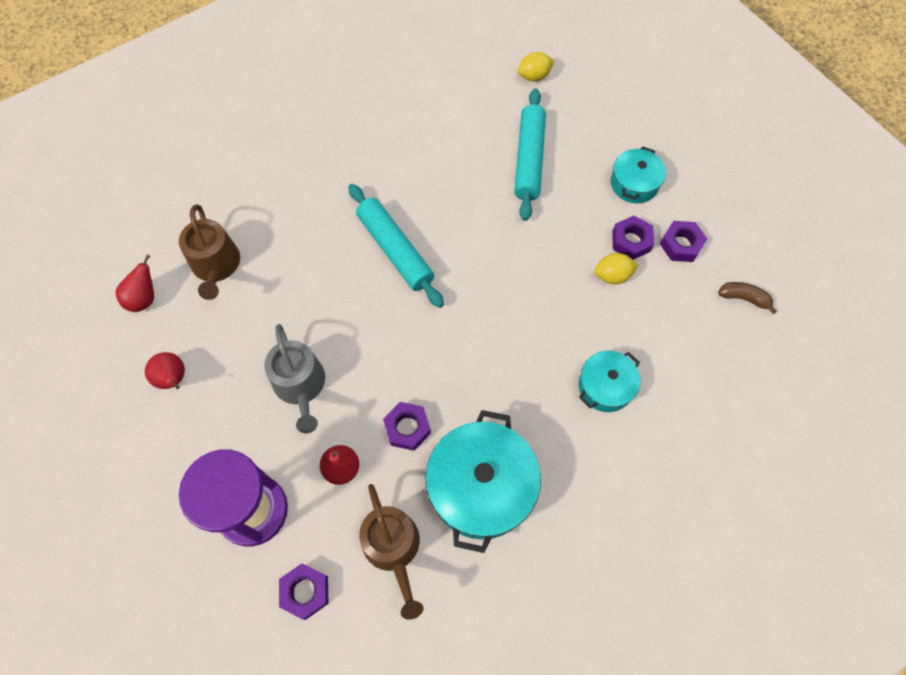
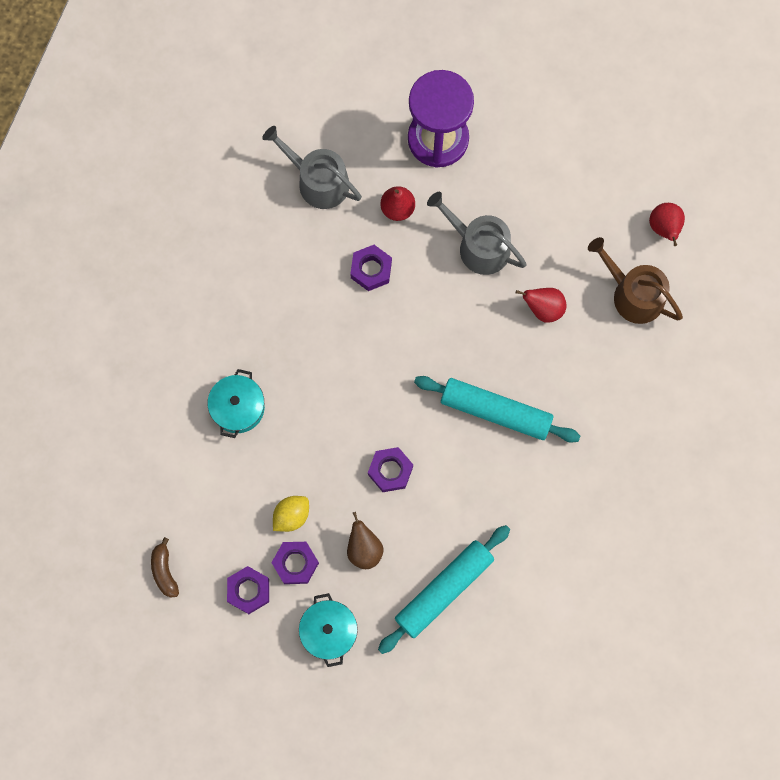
camera: 145 degrees right, 10 degrees up
red pear [145,352,185,389] -> red pear moved to [516,288,566,323]
purple nut [279,563,328,620] -> purple nut moved to [368,447,413,492]
brown watering can [359,484,424,620] -> grey watering can [262,126,362,209]
turquoise pot [425,410,541,553] -> none
turquoise rolling pin [514,88,546,221] -> turquoise rolling pin turned 75 degrees clockwise [378,525,510,654]
yellow lemon [518,52,554,81] -> none
brown banana [718,282,777,314] -> brown banana turned 90 degrees clockwise [151,537,179,598]
none -> brown pear [347,512,384,569]

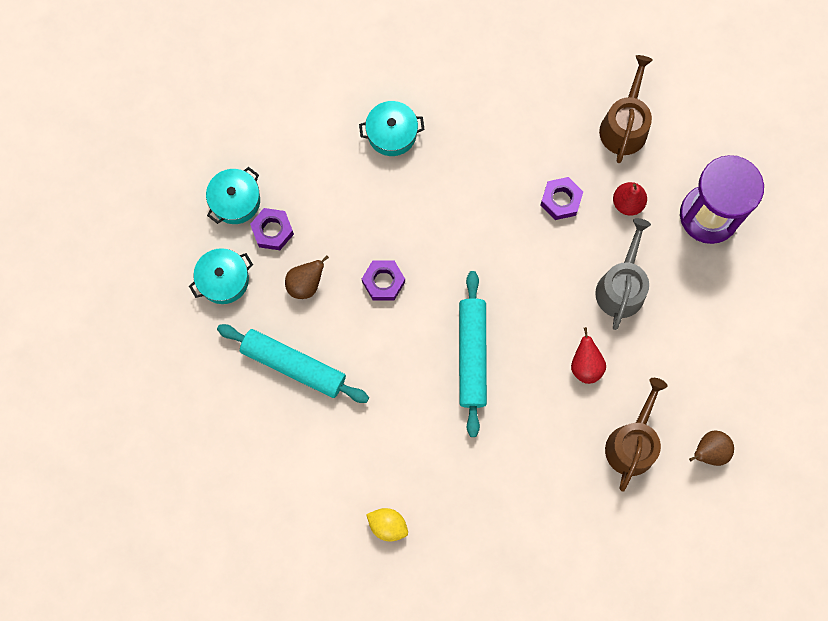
camera: 70 degrees right, 0 degrees up
brown banana [151,537,179,598] -> none
purple nut [227,566,269,614] -> turquoise pot [206,167,260,224]
grey watering can [262,126,362,209] -> brown watering can [599,55,653,163]
yellow lemon [273,496,309,532] -> yellow lemon moved to [366,508,408,542]
red pear [649,203,685,246] -> brown pear [689,430,734,466]

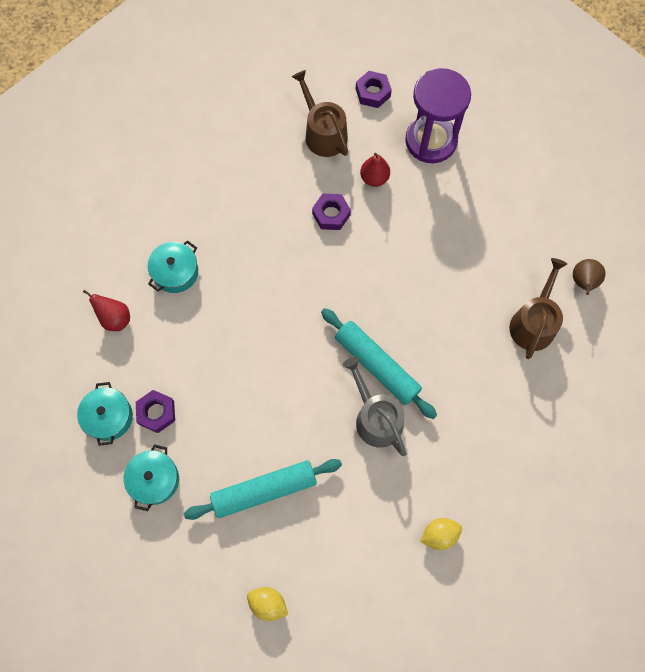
camera: 45 degrees left, 5 degrees down
brown pear [285,255,329,299] -> none
purple nut [362,260,405,300] -> purple nut moved to [356,71,392,108]
red pear [571,327,606,384] -> red pear moved to [83,290,130,331]
grey watering can [595,218,651,330] -> grey watering can moved to [343,357,407,456]
brown watering can [605,378,667,492] -> brown watering can turned 45 degrees clockwise [509,258,567,359]
none -> yellow lemon [247,587,288,621]

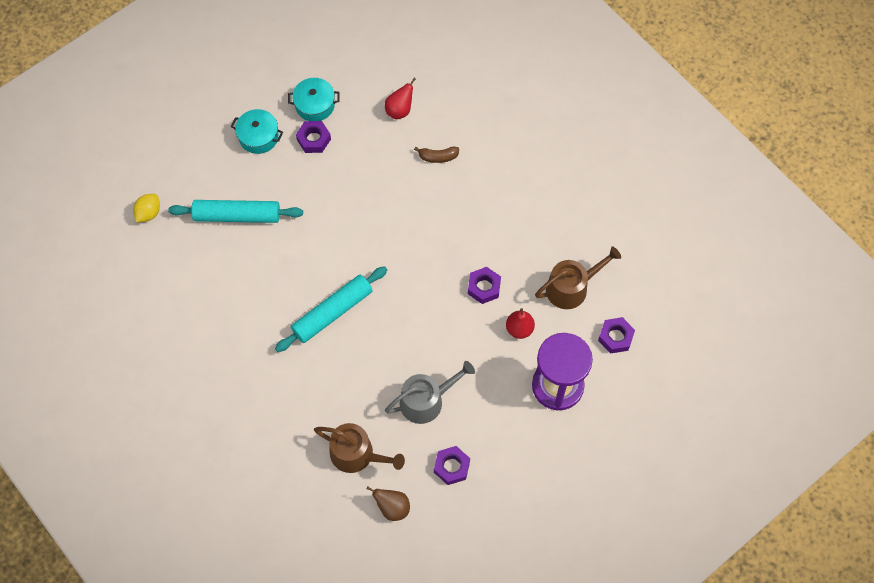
camera: 95 degrees right, 5 degrees down
turquoise pot [148,240,198,293] -> brown banana [414,147,459,163]
turquoise rolling pin [184,459,342,520] -> turquoise rolling pin turned 75 degrees counterclockwise [168,200,303,223]
grey watering can [343,357,407,456] -> grey watering can moved to [385,361,475,424]
yellow lemon [420,518,462,550] -> none
none -> purple nut [434,446,470,485]

